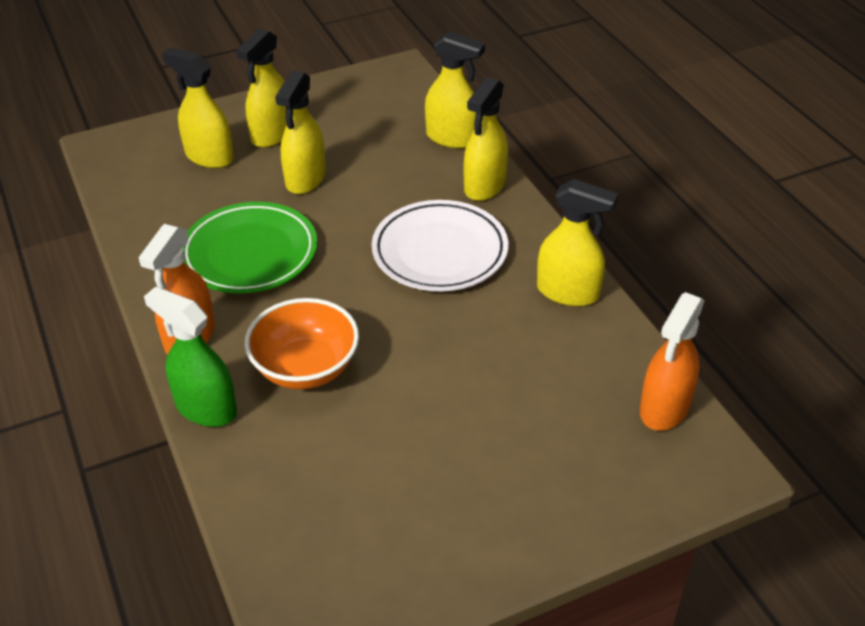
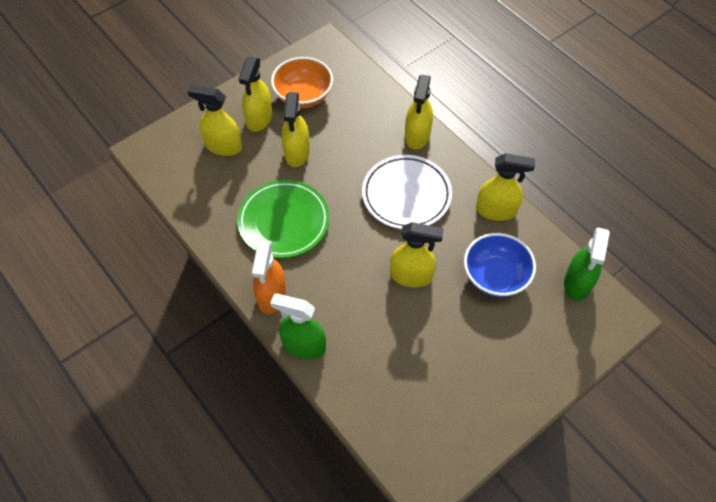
camera: 15 degrees left, 15 degrees up
orange bowl [245,298,359,389] -> orange bowl moved to [271,57,333,108]
yellow spray bottle [425,31,485,148] -> yellow spray bottle moved to [390,222,444,288]
orange spray bottle [640,292,705,431] -> green spray bottle [564,228,610,301]
none -> blue bowl [464,233,536,297]

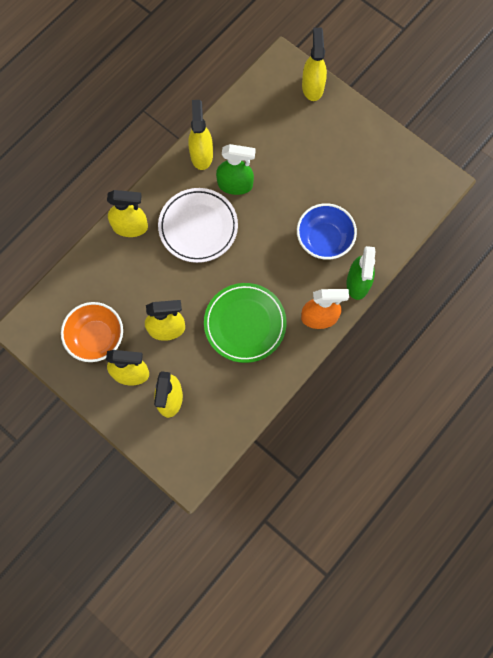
camera: 100 degrees left, 15 degrees up
yellow spray bottle [390,222,444,288] -> yellow spray bottle moved to [302,28,327,101]
blue bowl [464,233,536,297] -> blue bowl moved to [297,203,357,260]
green spray bottle [564,228,610,301] -> green spray bottle moved to [216,144,256,195]

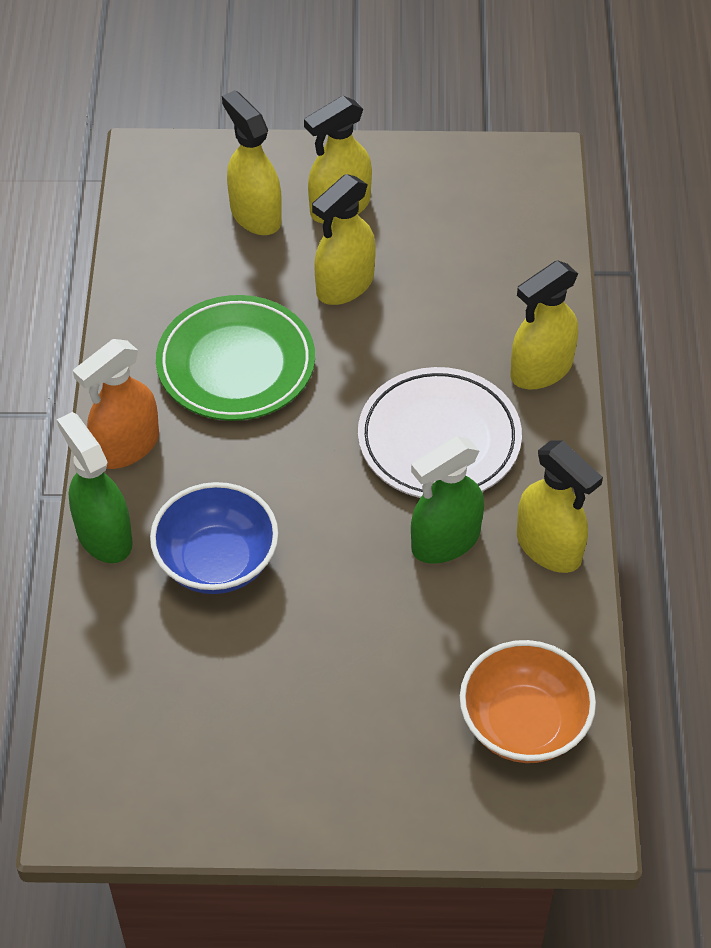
camera: 140 degrees right, 20 degrees down
orange bowl [61,302,123,362] -> orange bowl moved to [460,640,596,763]
yellow spray bottle [302,28,327,101] -> none

